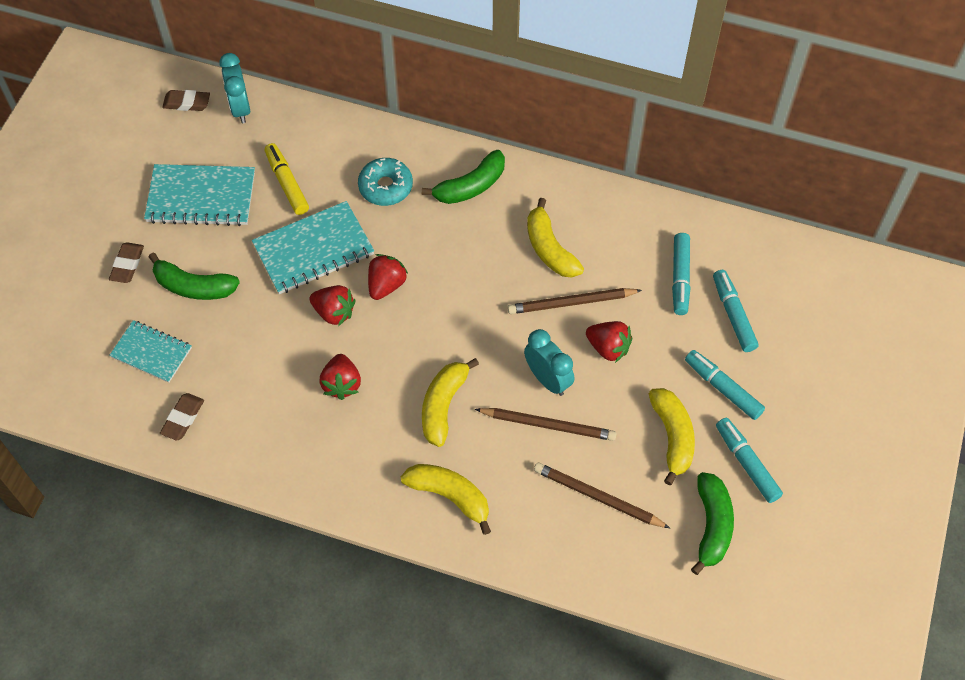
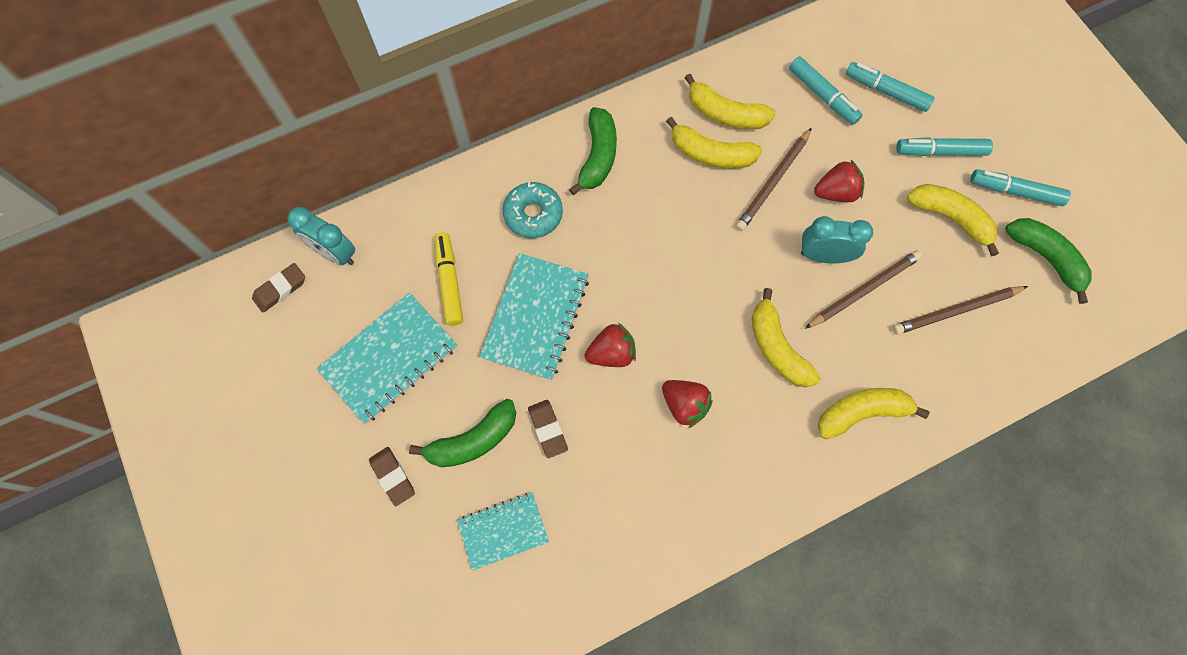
camera: 45 degrees left, 10 degrees up
brown eraser [160,393,204,441] -> brown eraser moved to [528,400,568,458]
yellow marker [265,143,309,215] -> yellow marker turned 60 degrees clockwise [434,232,463,326]
red strawberry [368,254,408,300] -> none
none -> yellow banana [685,74,776,129]

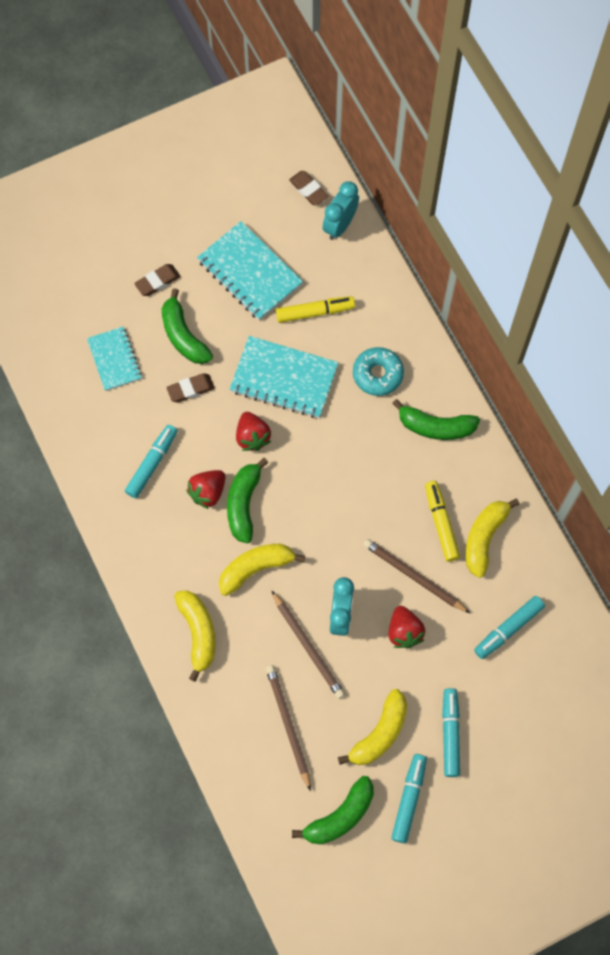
camera: 90 degrees right, 0 degrees up
yellow banana [666,117,762,169] -> yellow marker [425,481,460,562]
turquoise marker [846,62,935,112] -> turquoise marker moved to [125,425,178,498]
none -> green banana [227,458,269,543]

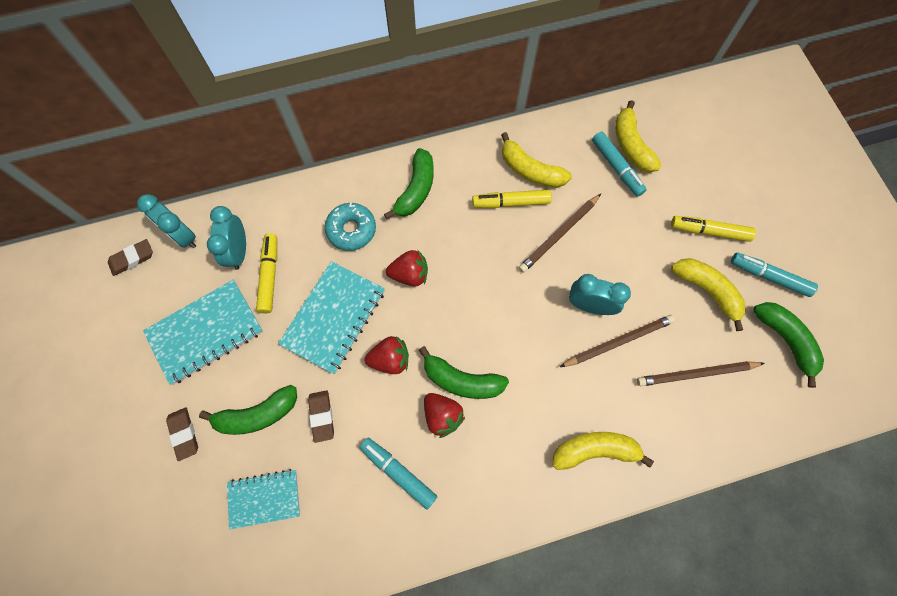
camera: 80 degrees left, 0 degrees up
yellow banana [219,544,305,596] -> yellow banana moved to [615,100,661,172]
red strawberry [388,606,425,648] -> red strawberry moved to [386,249,428,287]
turquoise marker [442,688,460,777] -> yellow marker [671,216,756,242]
none -> turquoise clock [207,206,246,270]

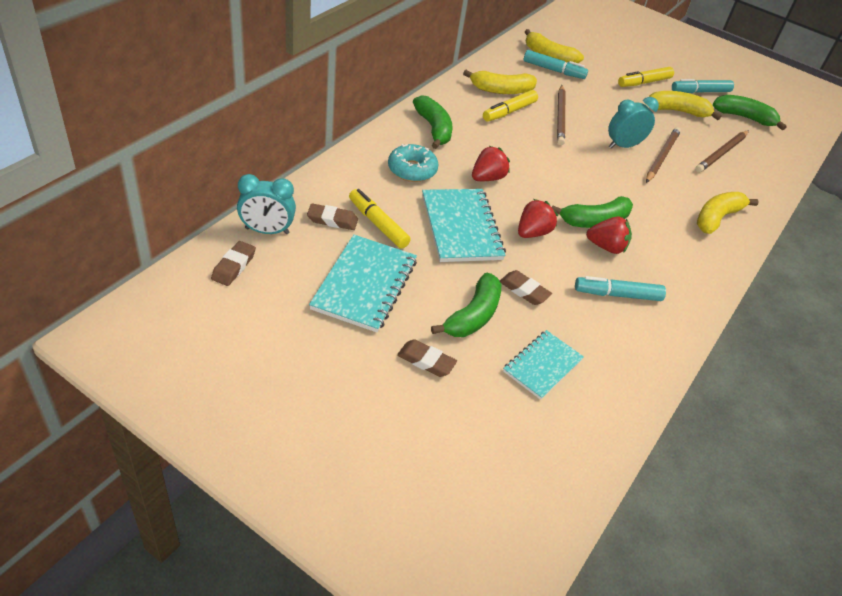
camera: 45 degrees left, 25 degrees down
turquoise clock [207,206,246,270] -> brown eraser [307,204,358,230]

